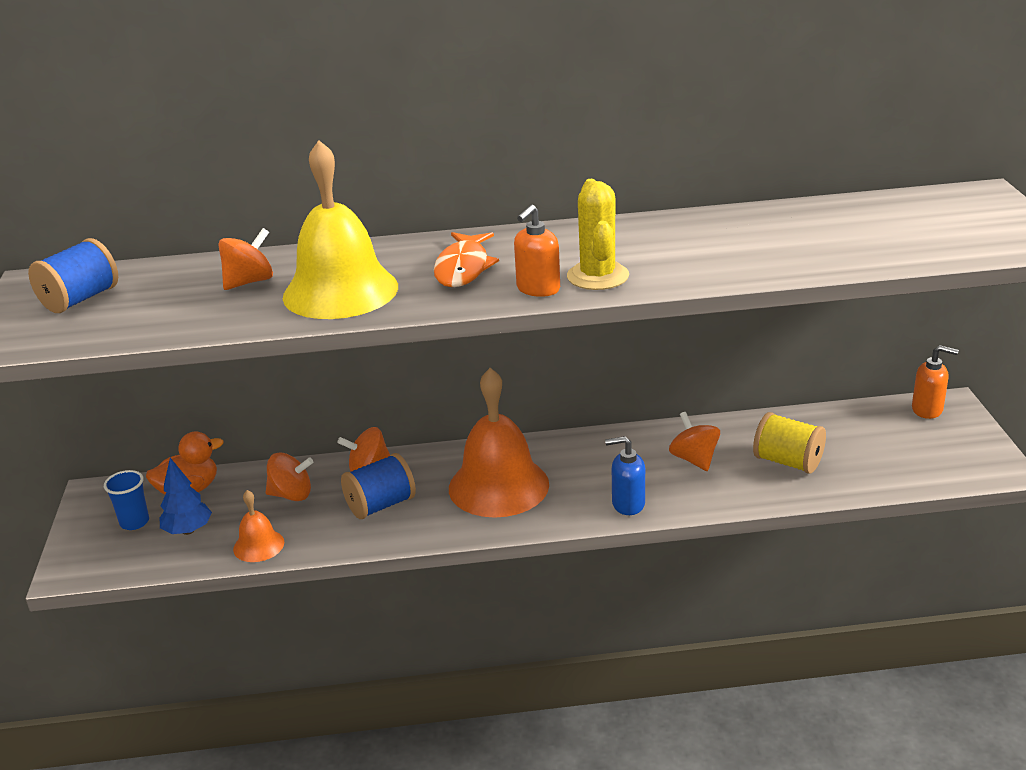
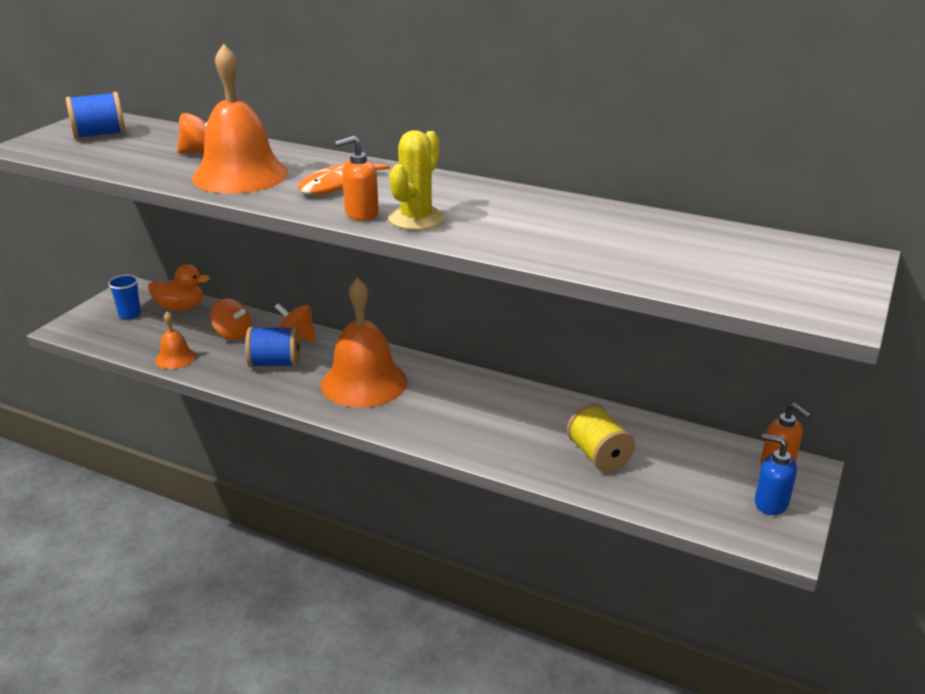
camera: 30 degrees right, 0 degrees up
blue tree [160,458,212,535] -> none
yellow bell [283,140,398,319] -> orange bell [192,44,288,193]
blue soap dispenser [605,436,645,515] -> blue soap dispenser moved to [755,434,797,515]
orange spinning top [669,412,720,471] -> none

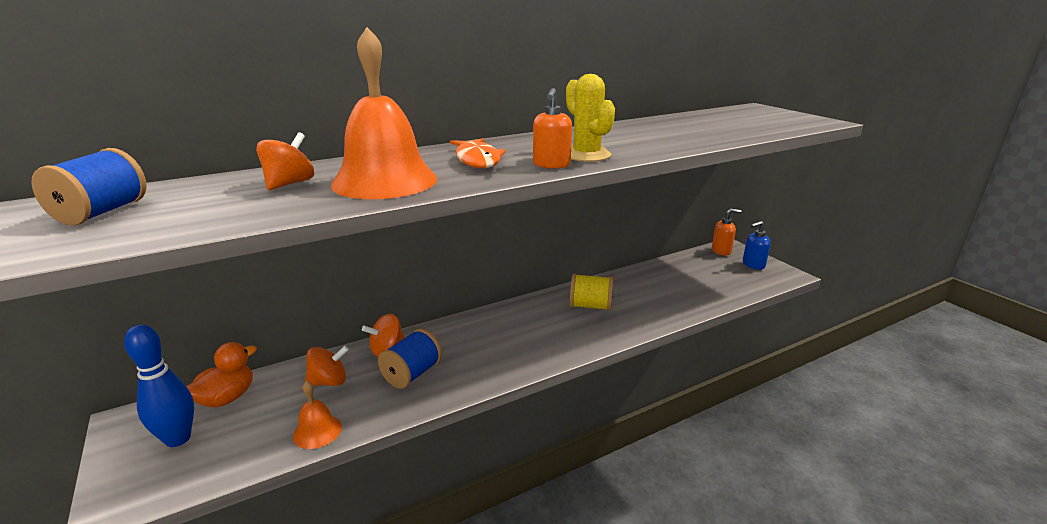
camera: 55 degrees left, 5 degrees down
blue cup [108,275,141,320] -> blue bowling pin [124,324,194,447]
orange bell [321,278,408,408] -> none
yellow spool [567,404,635,472] -> yellow spool moved to [570,274,614,311]

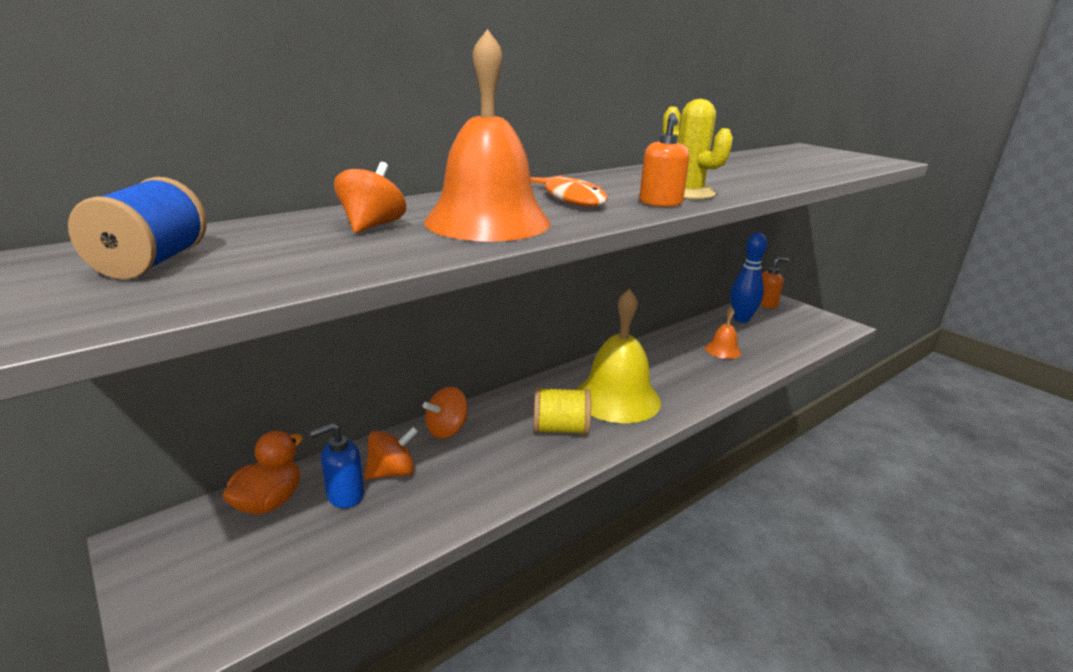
camera: 10 degrees left, 0 degrees up
blue bowling pin [124,324,194,447] -> blue bowling pin moved to [731,232,767,323]
orange bell [293,381,342,449] -> orange bell moved to [705,306,741,359]
blue spool [378,328,442,389] -> none
yellow spool [570,274,614,311] -> yellow spool moved to [533,387,591,435]
blue soap dispenser [743,221,771,270] -> blue soap dispenser moved to [310,423,364,508]
none -> yellow bell [576,289,661,423]

